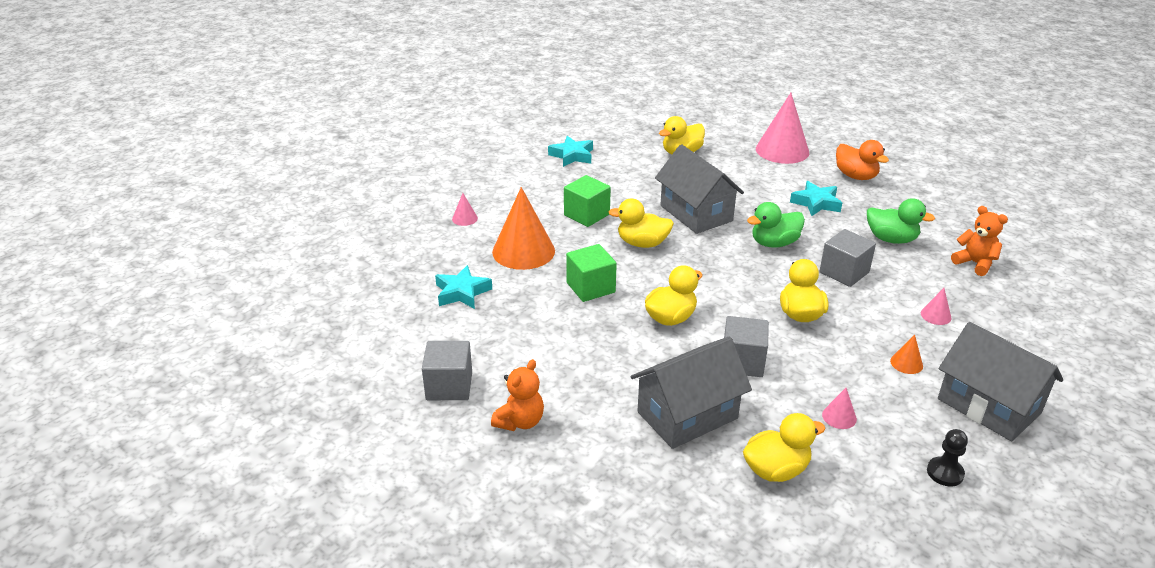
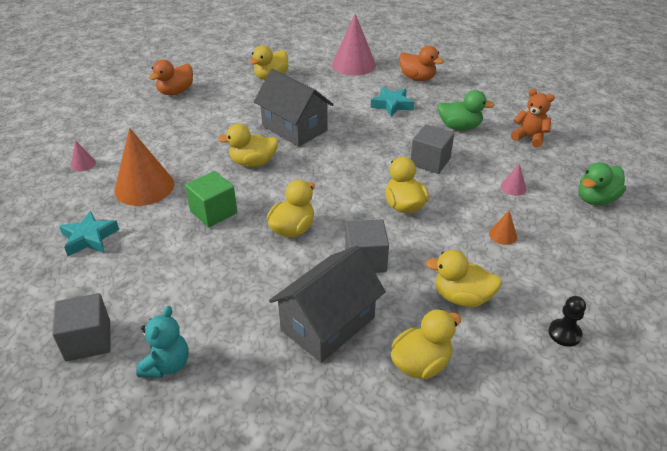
camera: 15 degrees left, 5 degrees up
orange teddy bear [491,359,544,431] -> turquoise teddy bear [136,306,189,378]
turquoise star [548,136,593,167] -> orange duck [149,60,193,95]
green cube [564,175,611,227] -> none
green duck [747,202,805,248] -> green duck moved to [579,162,626,205]
pink cone [822,388,857,429] -> yellow duck [425,250,502,307]
grey house [938,322,1063,442] -> none

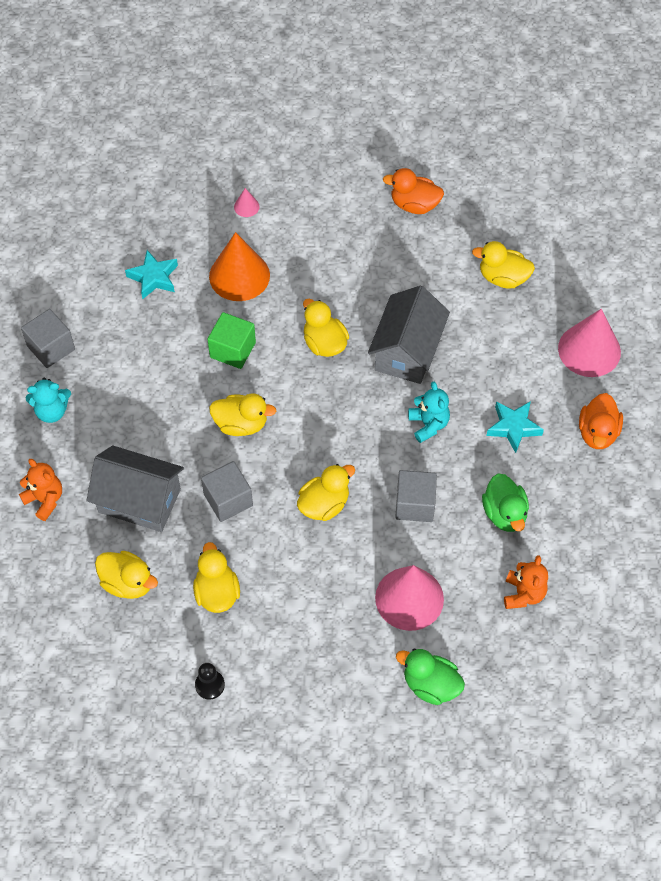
camera: 65 degrees right, 20 degrees up
orange cone [489,211,517,245] -> none
pink cone [501,163,526,196] -> pink cone [375,565,444,631], size x2.32
none -> orange teddy bear [19,459,62,521]
none -> turquoise teddy bear [408,381,450,443]

